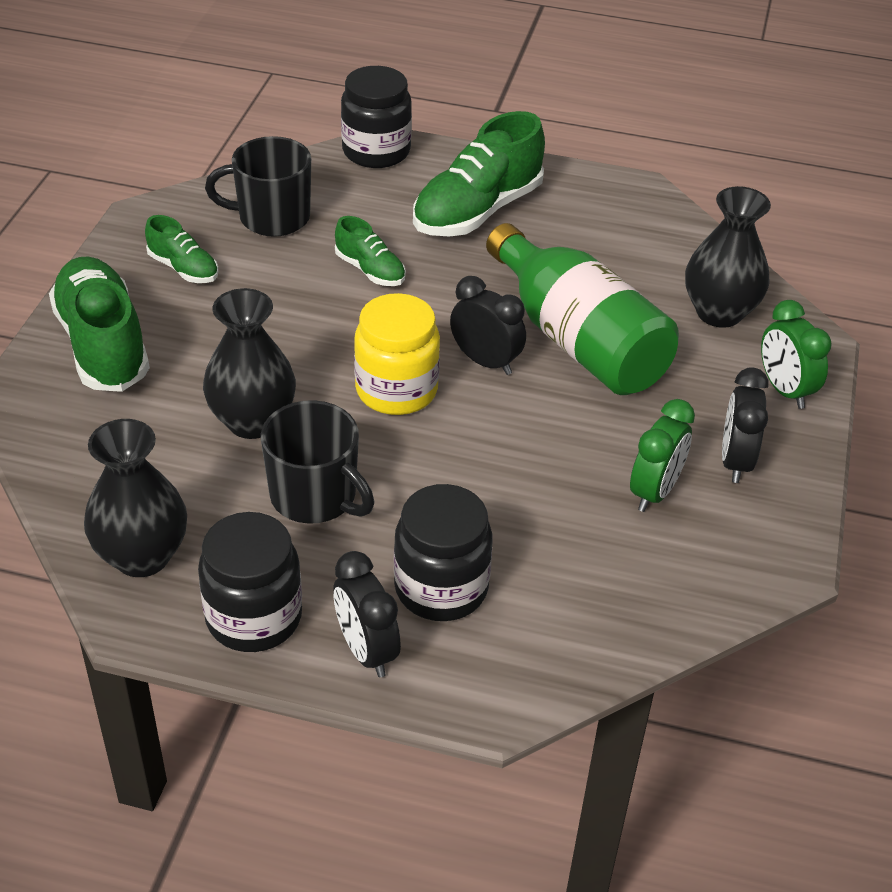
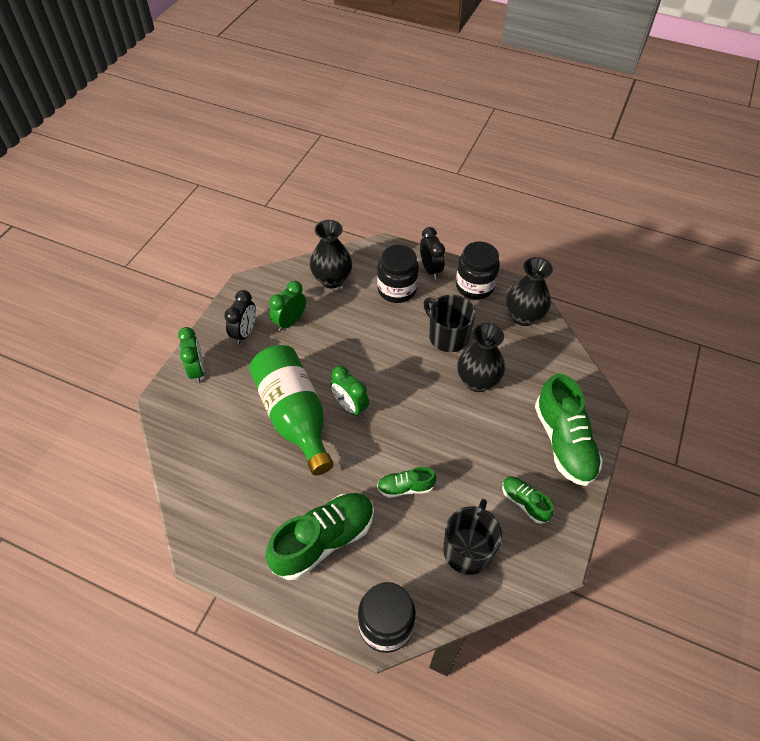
camera: 170 degrees left, 10 degrees up
black mug [205,136,311,237] -> black mug turned 75 degrees counterclockwise [443,499,502,575]
green shoe [335,216,406,286] -> green shoe turned 60 degrees counterclockwise [377,467,436,498]
yellow jar [354,293,440,415] -> none
black clock [450,276,526,375] -> green clock [330,366,369,417]
black vase [685,186,771,328] -> black vase moved to [310,220,352,288]

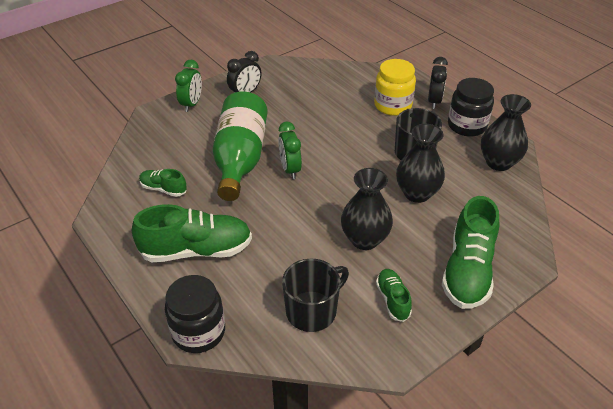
camera: 30 degrees right, 10 degrees down
green clock [269,281,306,331] -> none
black vase [310,220,352,288] -> black vase moved to [341,168,393,250]
black jar [377,245,419,303] -> yellow jar [374,59,416,116]
green shoe [377,467,436,498] -> green shoe moved to [139,169,187,197]

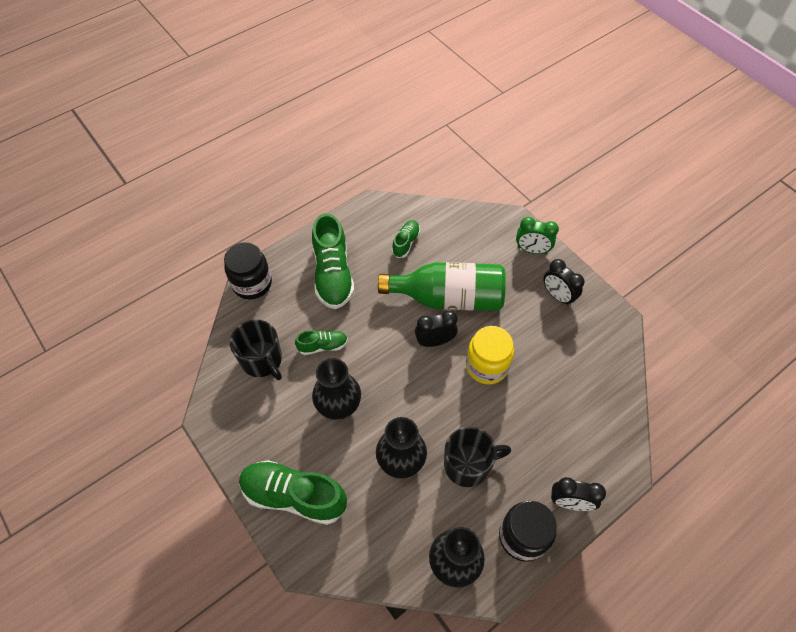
camera: 90 degrees right, 15 degrees up
green clock [278,122,302,179] -> black clock [415,310,458,347]
yellow jar [374,59,416,116] -> yellow jar moved to [466,326,514,384]
green shoe [376,269,412,322] -> green shoe moved to [295,330,348,355]

